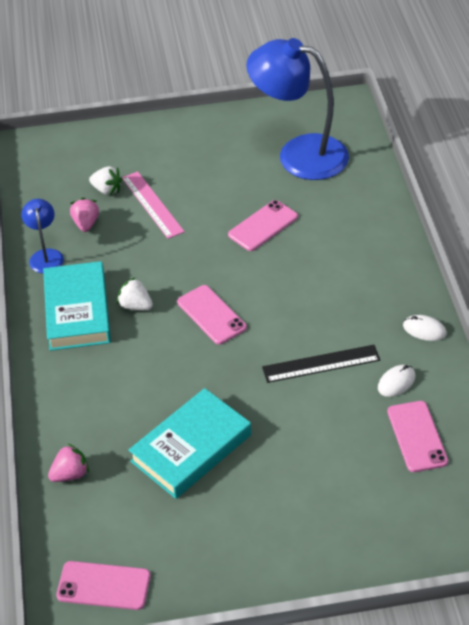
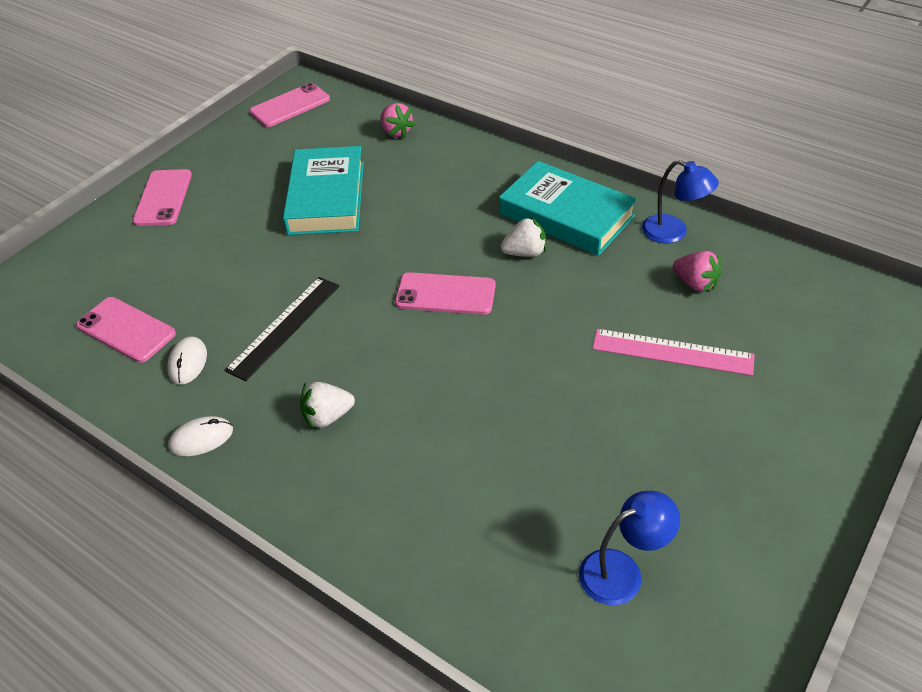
camera: 135 degrees right, 0 degrees up
pink strawberry [48,443,89,482] -> pink strawberry turned 45 degrees counterclockwise [380,103,415,138]
white strawberry [89,166,123,195] -> white strawberry moved to [300,382,355,430]
pink phone [228,200,298,251] -> pink phone moved to [133,169,192,226]
blue lamp [246,38,349,180] -> blue lamp [579,491,680,605], size x0.47

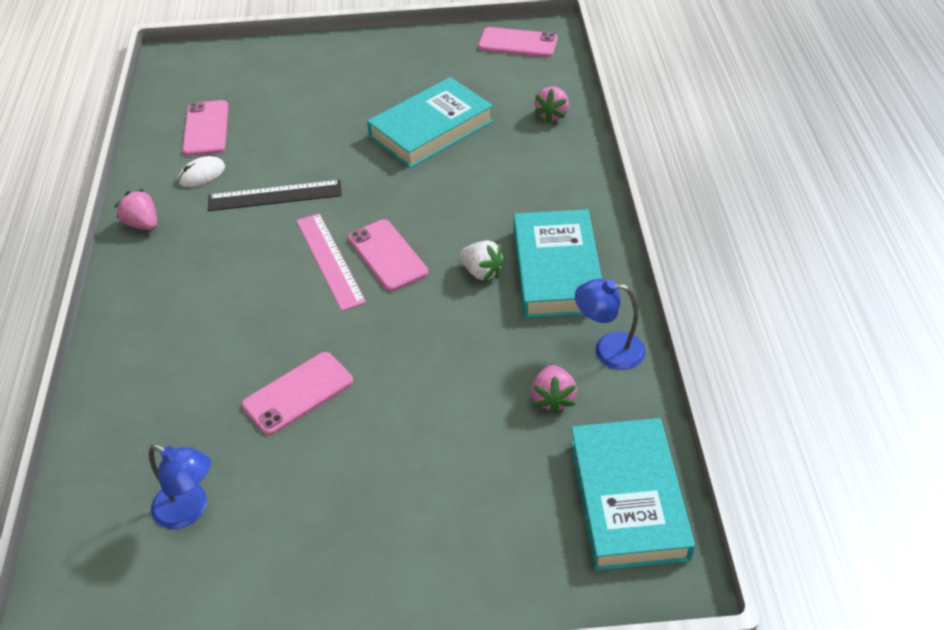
camera: 50 degrees right, 0 degrees up
pink phone [133,169,192,226] -> pink phone moved to [242,352,353,435]
white mouse [168,416,233,456] -> pink strawberry [114,189,157,230]
white strawberry [300,382,355,430] -> none
pink ruler [592,329,755,376] -> pink ruler moved to [296,213,366,311]
blue lamp [642,160,719,243] -> blue lamp turned 105 degrees clockwise [575,279,646,370]
none -> turquoise book [570,418,695,571]

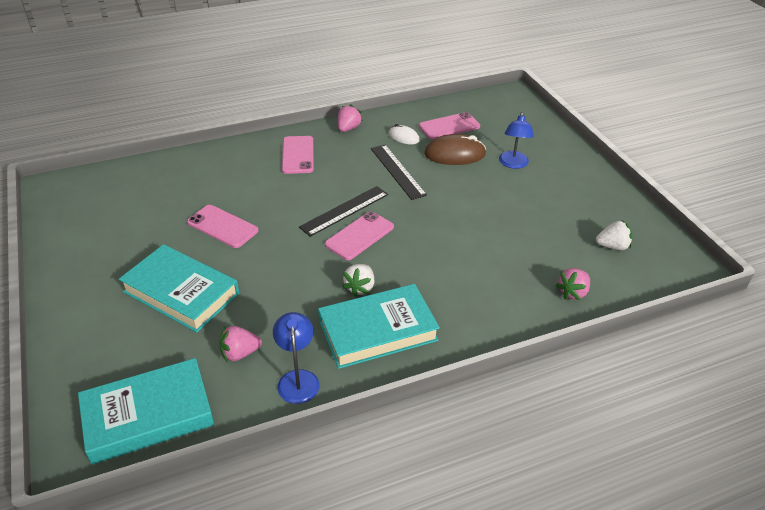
camera: 70 degrees right, 5 degrees down
blue lamp [149,444,211,529] -> blue lamp moved to [499,112,534,169]
pink ruler [296,213,366,311] -> black ruler [299,186,388,237]
turquoise book [367,77,493,168] -> turquoise book moved to [119,244,239,332]
pink phone [478,27,558,57] -> pink phone moved to [282,136,314,174]
pink strawberry [534,86,569,123] -> pink strawberry turned 45 degrees counterclockwise [556,268,590,300]
none -> brown mouse [424,134,486,165]
none -> white strawberry [596,220,632,250]

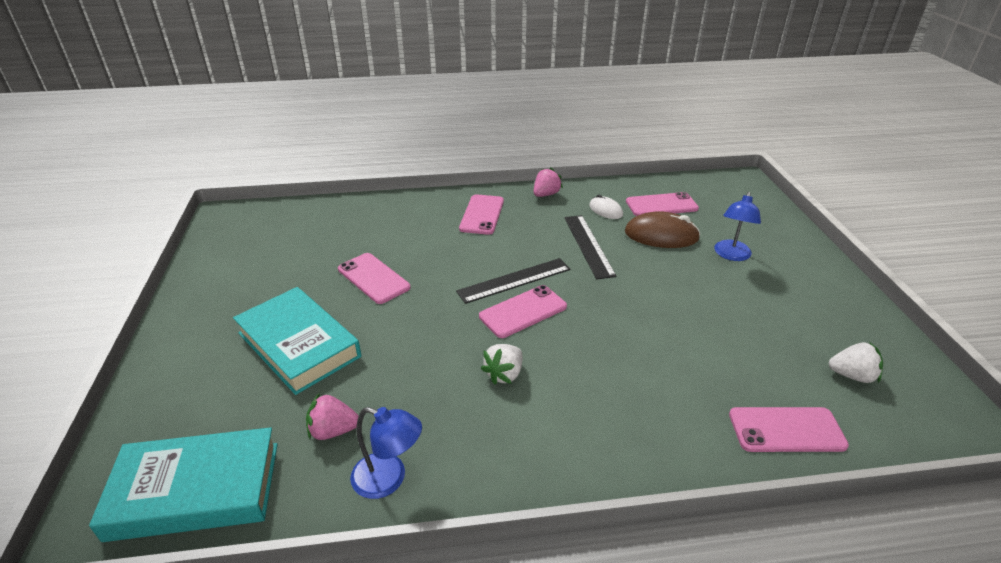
camera: 15 degrees right, 5 degrees down
blue lamp [273,312,320,404] -> blue lamp turned 105 degrees clockwise [350,407,422,499]
turquoise book [318,284,440,369] -> none
pink strawberry [556,268,590,300] -> pink phone [729,407,849,452]

